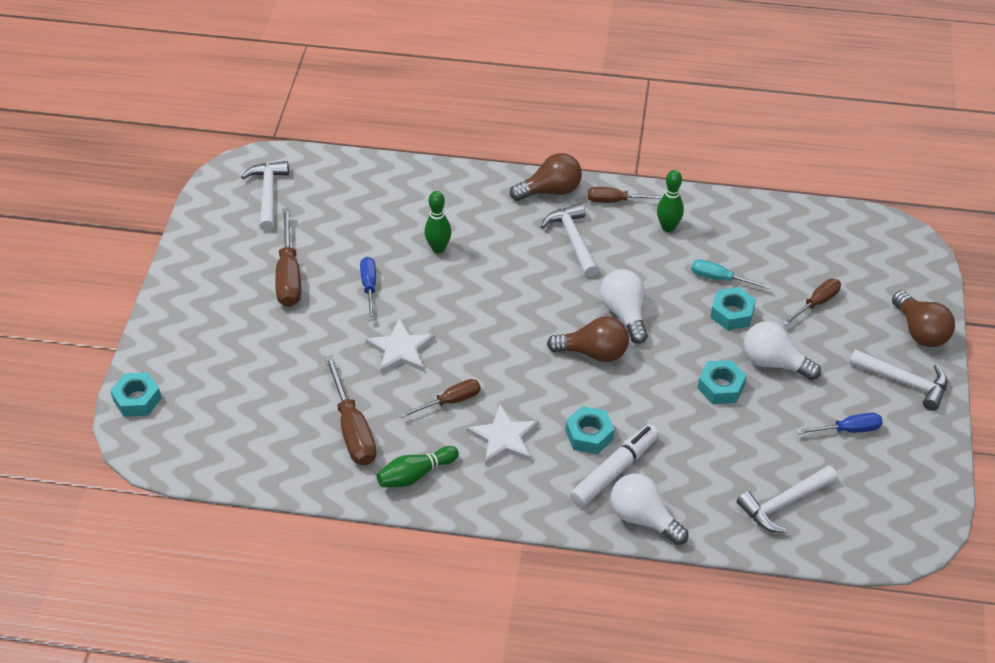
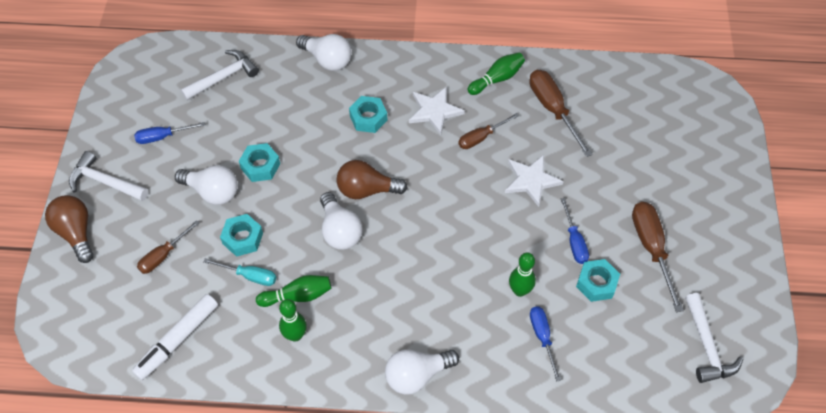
camera: 175 degrees right, 10 degrees up
turquoise nut [110,372,162,417] -> turquoise nut moved to [576,259,620,302]
brown light bulb [510,153,582,201] -> white light bulb [385,349,459,395]
white hammer [541,203,598,277] -> none
white marker [570,424,659,507] -> white marker moved to [132,294,218,380]
brown screwdriver [588,187,663,203] -> none
none -> green bowling pin [256,275,332,307]
none -> blue screwdriver [530,306,561,382]

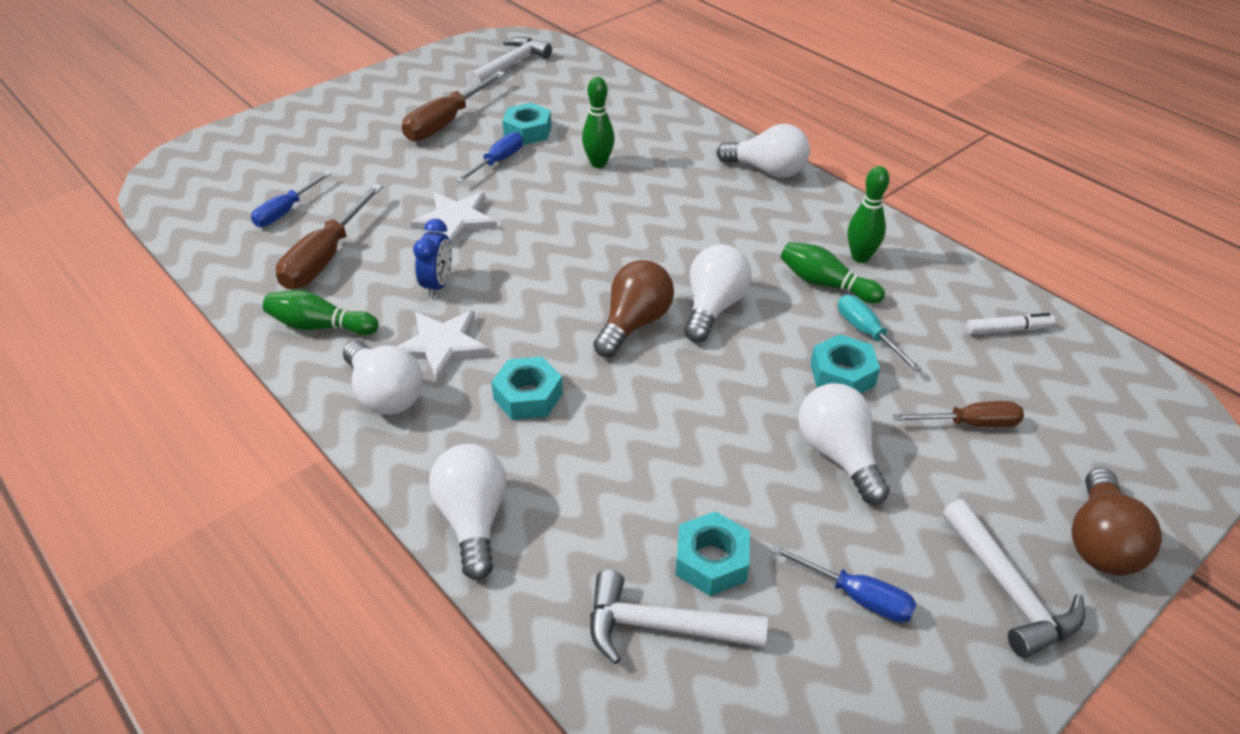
camera: 135 degrees left, 15 degrees down
white marker [132,294,218,380] -> white marker [966,313,1055,334], size x0.57
turquoise nut [239,143,280,182] -> turquoise nut moved to [676,511,750,596]
brown light bulb [337,160,408,199] -> brown light bulb turned 105 degrees counterclockwise [593,260,674,357]
brown screwdriver [458,113,519,149] -> blue clock [413,219,452,298]
blue screwdriver [530,306,561,382] -> blue screwdriver moved to [251,172,331,227]
none -> white light bulb [343,340,423,415]

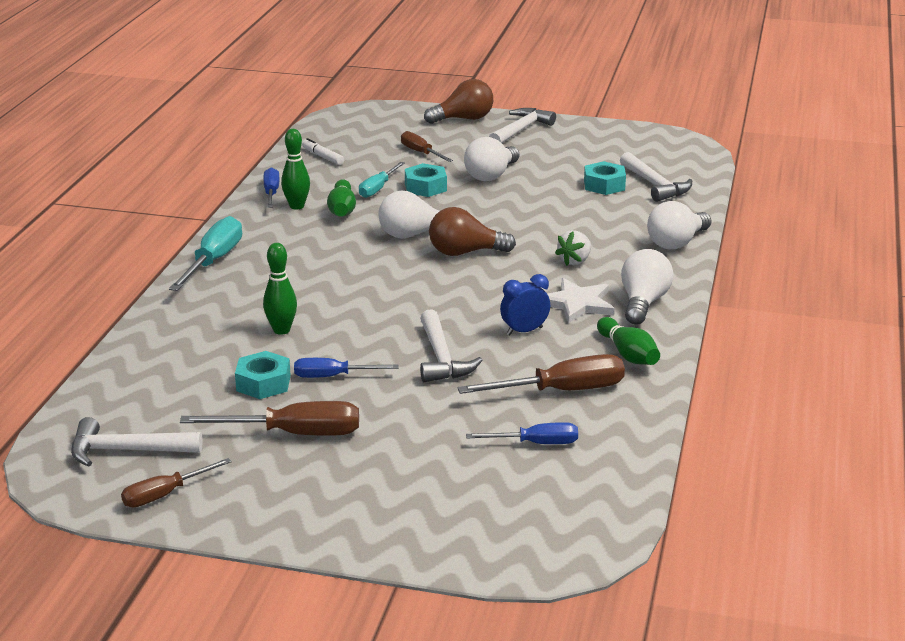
camera: 125 degrees left, 15 degrees down
white star [411,192,497,247] -> white hammer [420,309,483,382]
turquoise nut [491,357,563,420] -> white strawberry [555,230,591,266]
white light bulb [717,124,810,178] -> turquoise screwdriver [169,216,242,291]
blue screwdriver [770,545,917,623] -> blue screwdriver moved to [263,167,280,208]
none -> brown screwdriver [121,458,232,507]

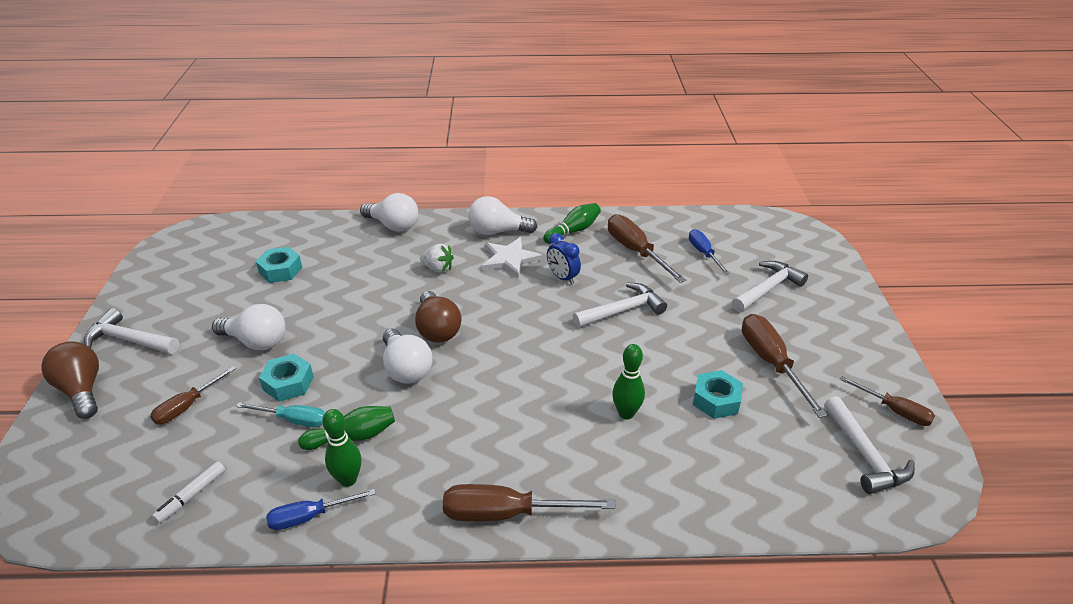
camera: 105 degrees left, 10 degrees up
turquoise screwdriver [169,216,242,291] -> brown screwdriver [443,484,616,522]
blue screwdriver [294,358,399,378] -> none
white hammer [620,152,692,202] -> white hammer moved to [732,261,808,312]

